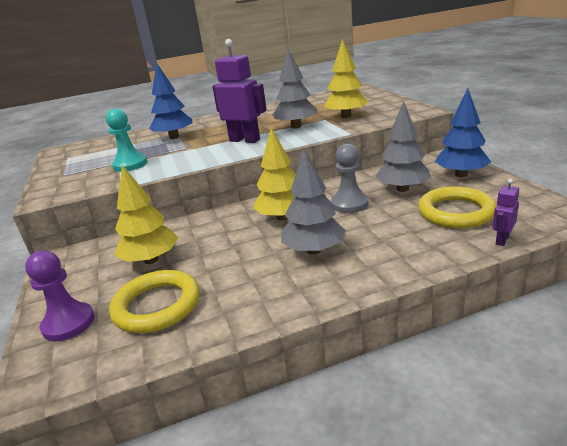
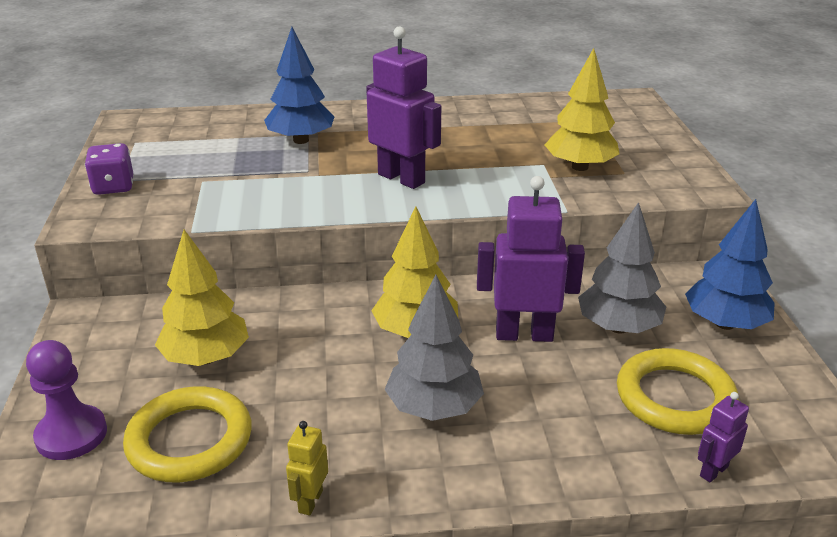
camera: 10 degrees right, 5 degrees up
turquoise pawn [106,109,147,172] -> none
grey tree [272,49,317,129] -> none
grey pawn [331,144,369,213] -> purple robot [477,176,585,342]
none -> purple dice [85,143,133,195]
none -> yellow robot [286,421,328,515]

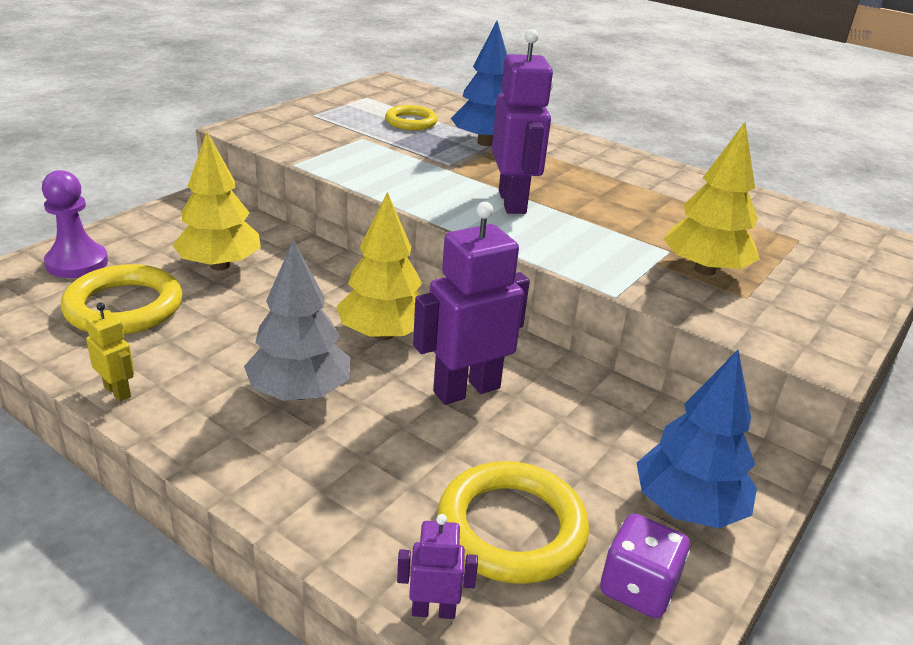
camera: 40 degrees right, 0 degrees up
purple dice [85,143,133,195] -> purple dice moved to [600,514,690,618]
yellow robot [286,421,328,515] -> yellow robot turned 75 degrees clockwise [86,302,134,402]
purple robot [477,176,585,342] -> purple robot turned 75 degrees counterclockwise [413,202,530,405]
grey tree [578,202,666,334] -> none
none -> yellow ring [385,105,438,130]

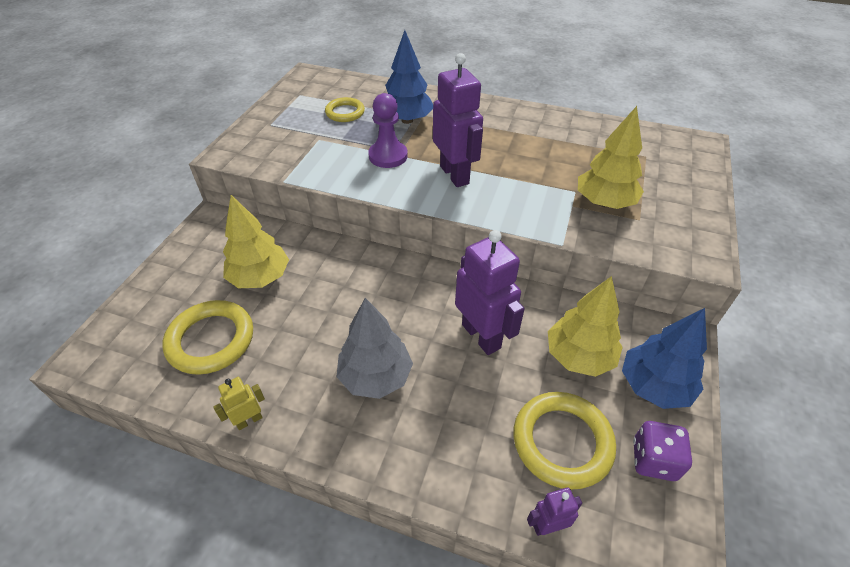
camera: 15 degrees left, 15 degrees up
purple pawn [42,170,108,278] -> purple pawn moved to [368,93,408,168]
yellow robot [86,302,134,402] -> yellow robot turned 60 degrees counterclockwise [213,377,265,430]
yellow tree [336,192,422,340] -> yellow tree moved to [548,276,623,377]
purple robot [413,202,530,405] -> purple robot turned 105 degrees clockwise [455,230,525,355]

